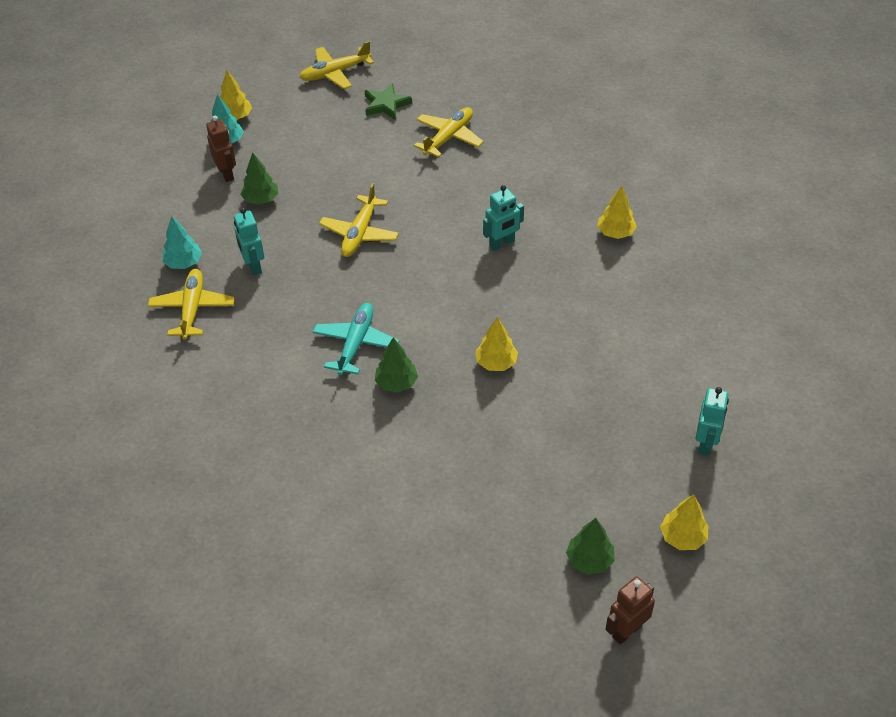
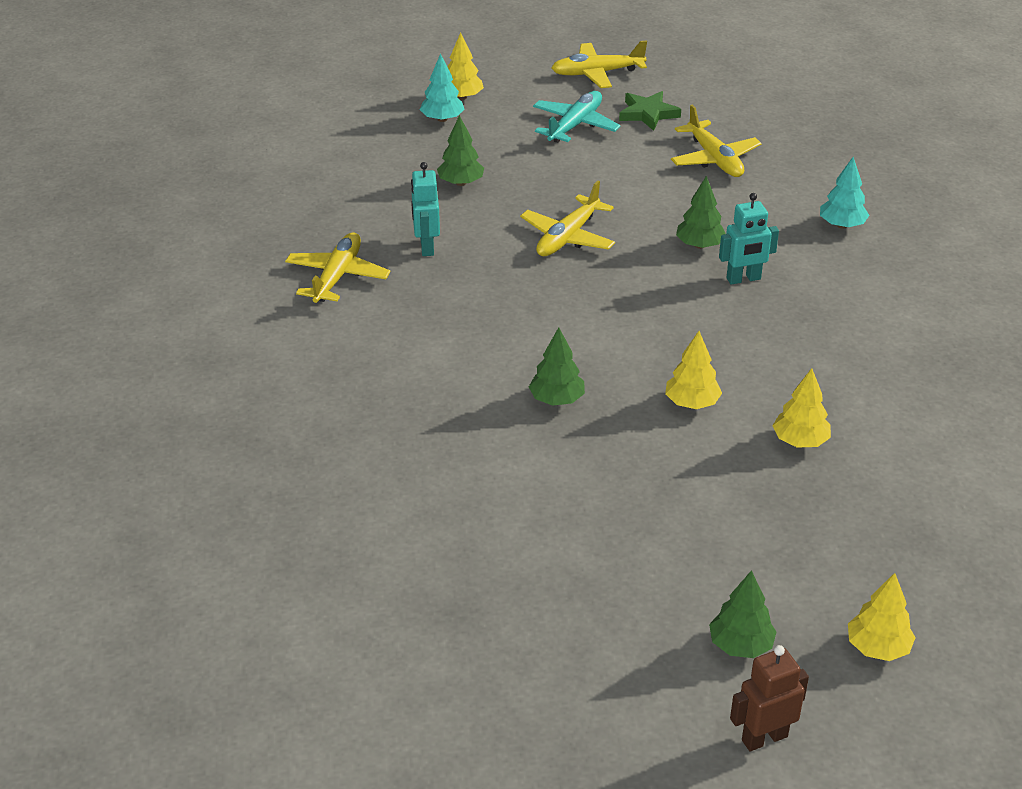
camera: 15 degrees right, 10 degrees down
turquoise tree [162,216,202,269] -> turquoise tree moved to [820,157,870,229]
brown robot [206,116,236,182] -> none
turquoise plane [313,303,400,375] -> turquoise plane moved to [533,91,621,143]
yellow plane [414,107,484,158] -> yellow plane turned 105 degrees clockwise [671,105,762,177]
yellow tree [597,186,637,239] -> yellow tree moved to [772,368,831,447]
turquoise robot [696,387,729,456] -> none
none -> green tree [676,176,726,249]

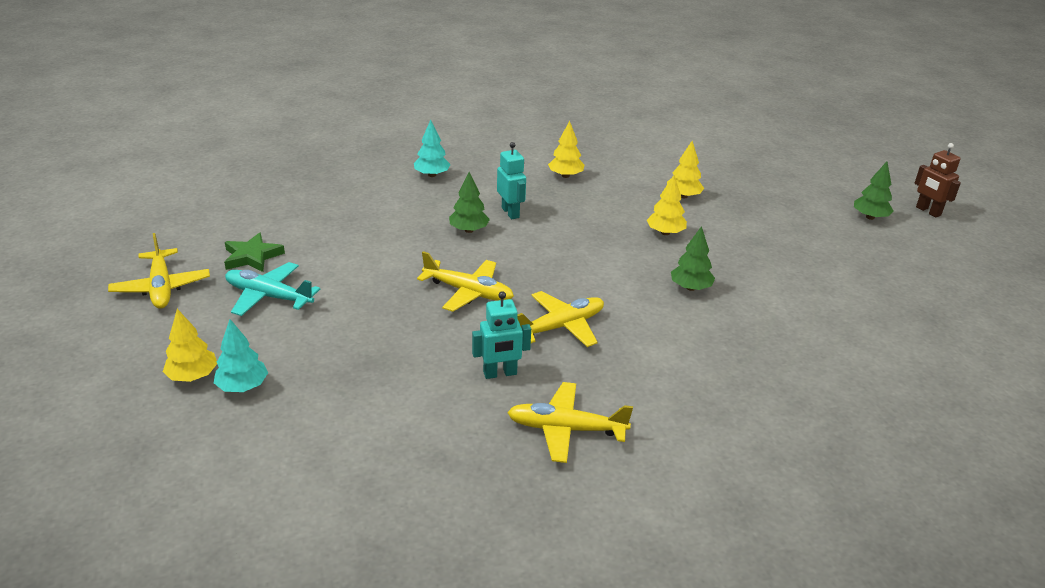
camera: 100 degrees left, 5 degrees down
green tree [437,115,484,186] -> none
yellow plane [671,105,762,177] -> yellow plane moved to [517,291,604,347]
yellow tree [848,573,916,661] -> yellow tree moved to [548,121,584,178]

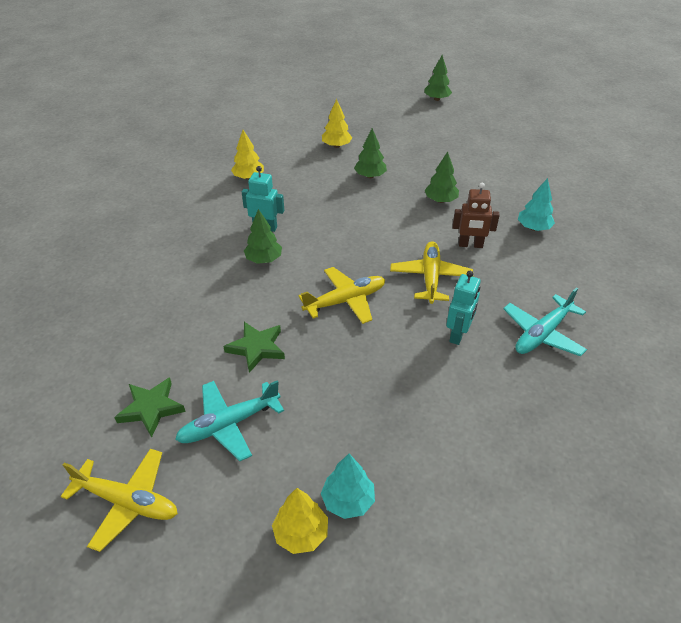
camera: 50 degrees left, 10 degrees up
turquoise tree [414,120,451,177] -> turquoise tree moved to [518,178,555,231]
yellow plane [507,382,633,463] -> turquoise plane [503,287,587,357]
yellow tree [647,175,687,235] -> green tree [354,128,387,178]
brown robot [914,143,961,217] -> brown robot moved to [453,183,500,248]
none -> green star [223,322,285,373]

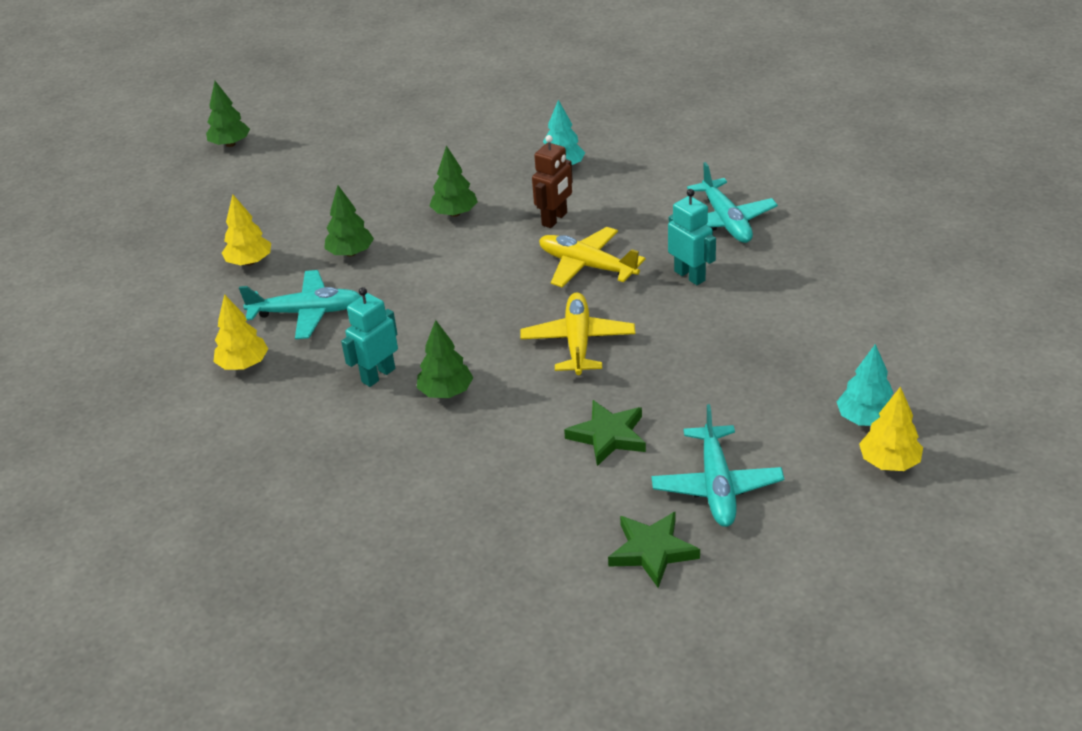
camera: 60 degrees left, 5 degrees down
yellow plane [61,449,178,552] -> none
none -> turquoise plane [239,270,361,339]

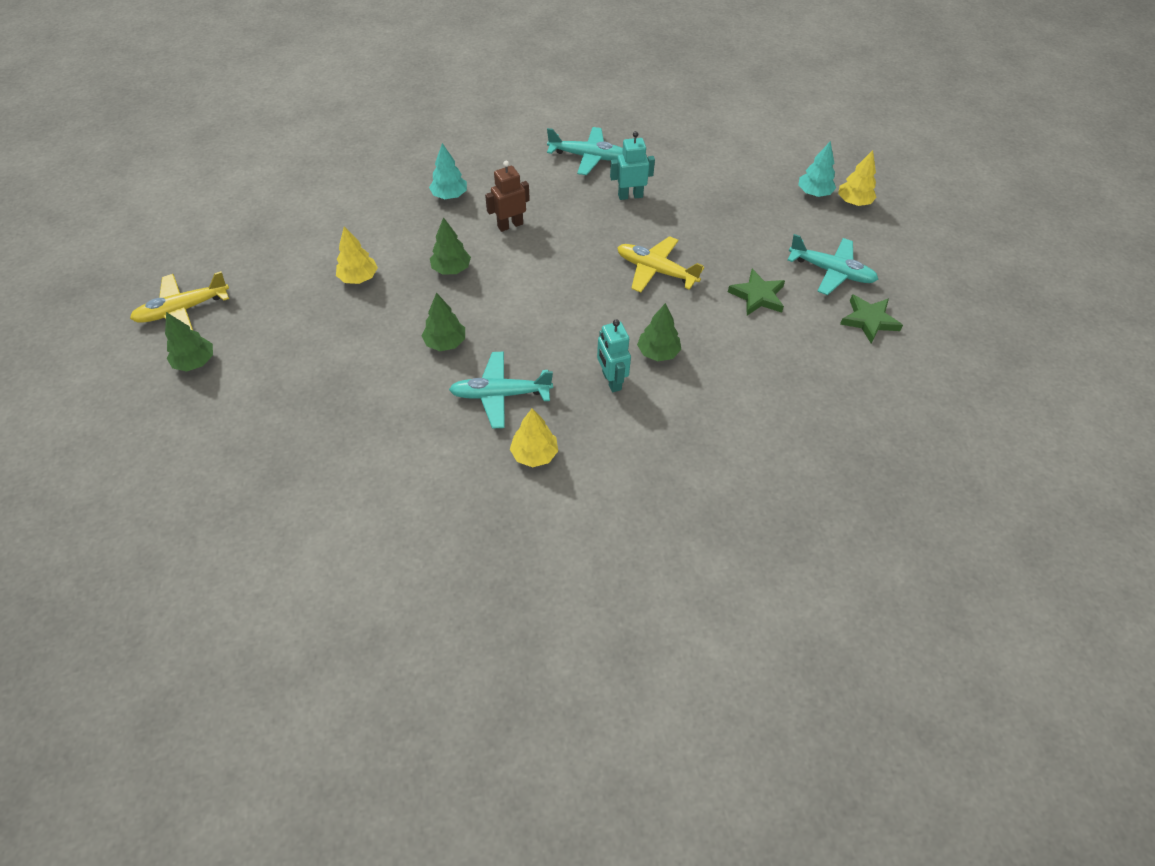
camera: 65 degrees left, 15 degrees up
yellow tree [222,195,271,266] -> yellow tree moved to [336,226,378,284]
turquoise plane [239,270,361,339] -> turquoise plane turned 120 degrees counterclockwise [449,352,553,429]
brown robot [532,135,573,228] -> brown robot turned 90 degrees counterclockwise [485,161,530,232]
yellow plane [539,227,645,287] -> yellow plane moved to [130,271,229,330]

